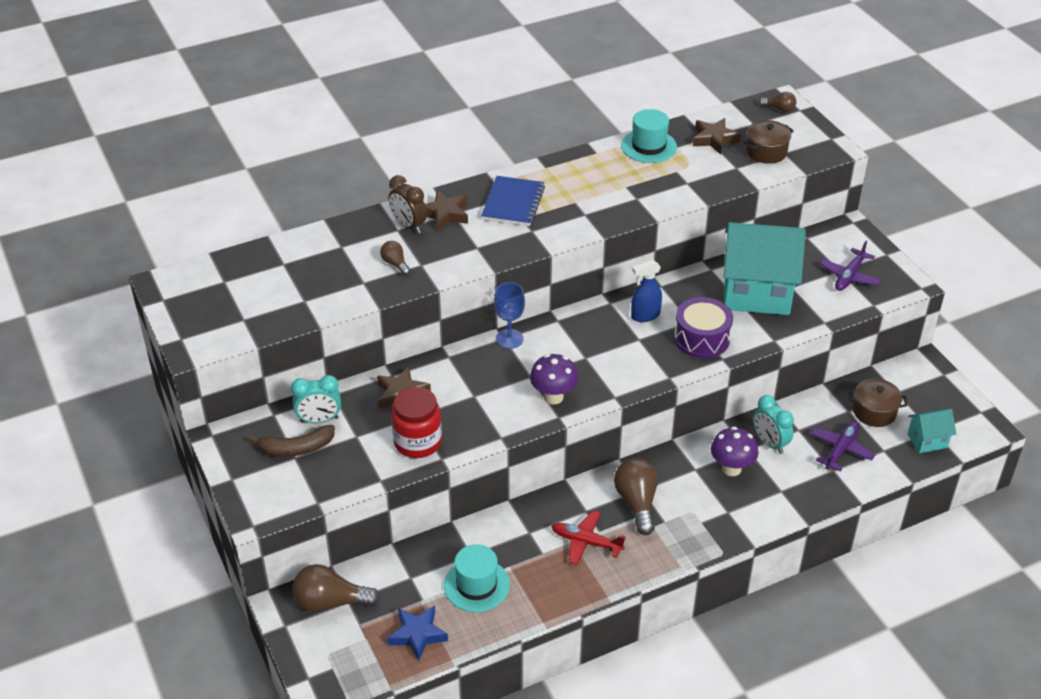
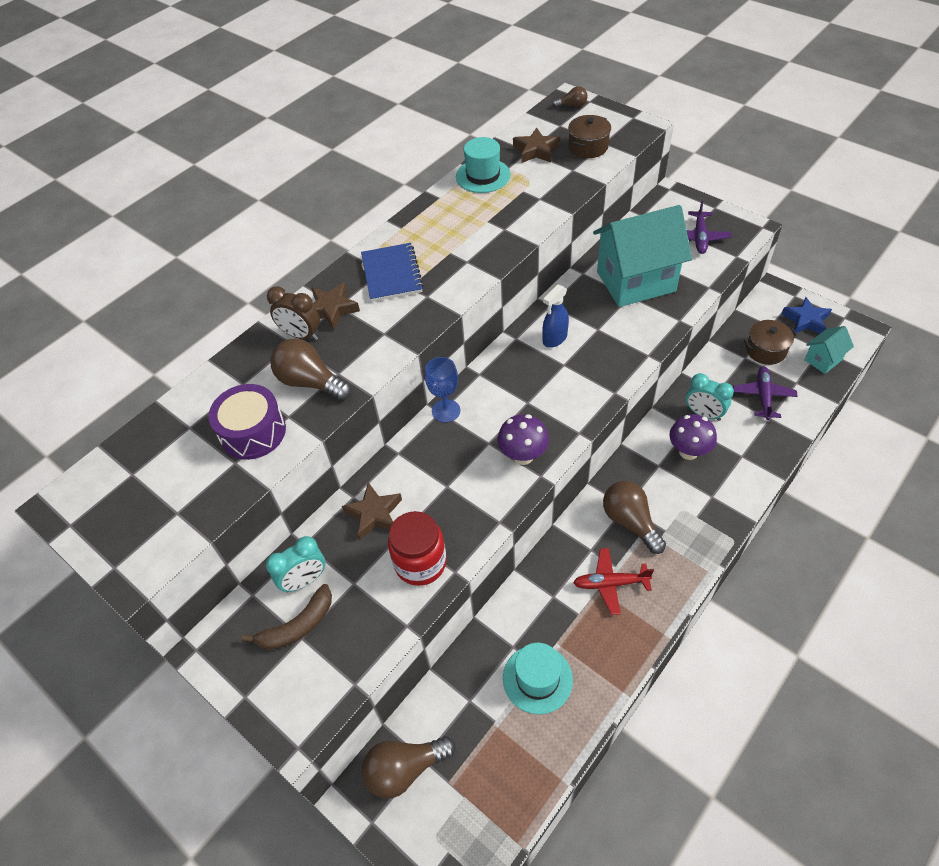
camera: 20 degrees left, 10 degrees up
brown light bulb [380,241,411,275] -> brown light bulb [270,338,351,401], size x1.87
blue star [387,606,448,661] -> blue star moved to [782,297,832,334]
purple drum [674,297,733,358] -> purple drum moved to [208,384,286,460]

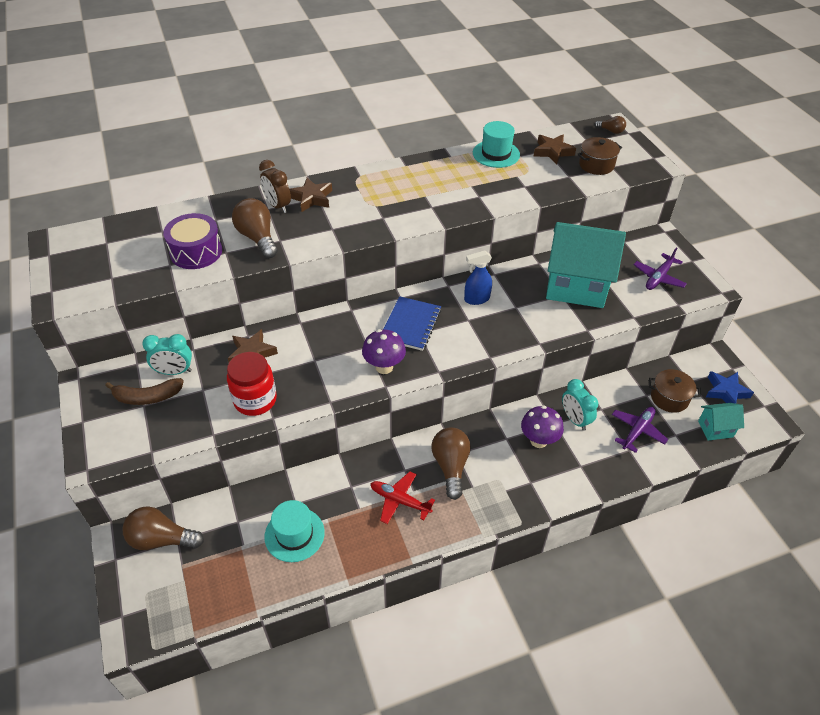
camera: 25 degrees right, 5 degrees down
blue notebook [361,243,424,302] -> blue notebook moved to [383,296,441,351]
blue goblet [425,357,460,423] -> none

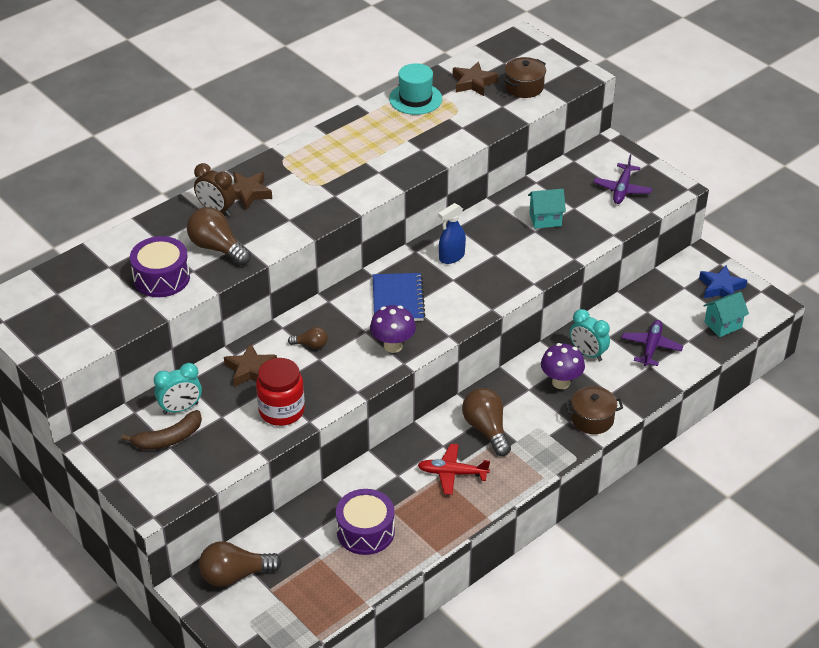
camera: 20 degrees left, 5 degrees down
turquoise hat [264,500,325,562] -> purple drum [336,489,395,555]
turquoise house [546,222,626,308] -> turquoise house [528,189,566,229], size x0.46
brown light bulb [594,116,626,134] -> brown light bulb moved to [288,327,328,349]
brown pot [649,369,701,413] -> brown pot moved to [565,386,623,434]

